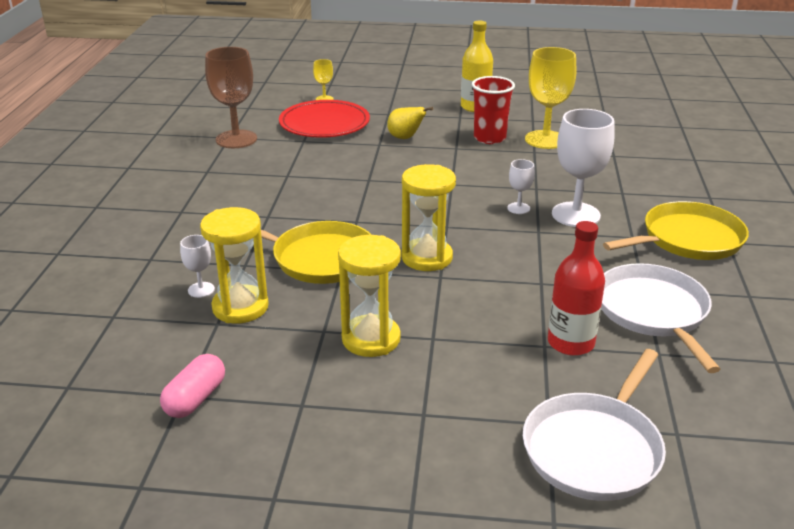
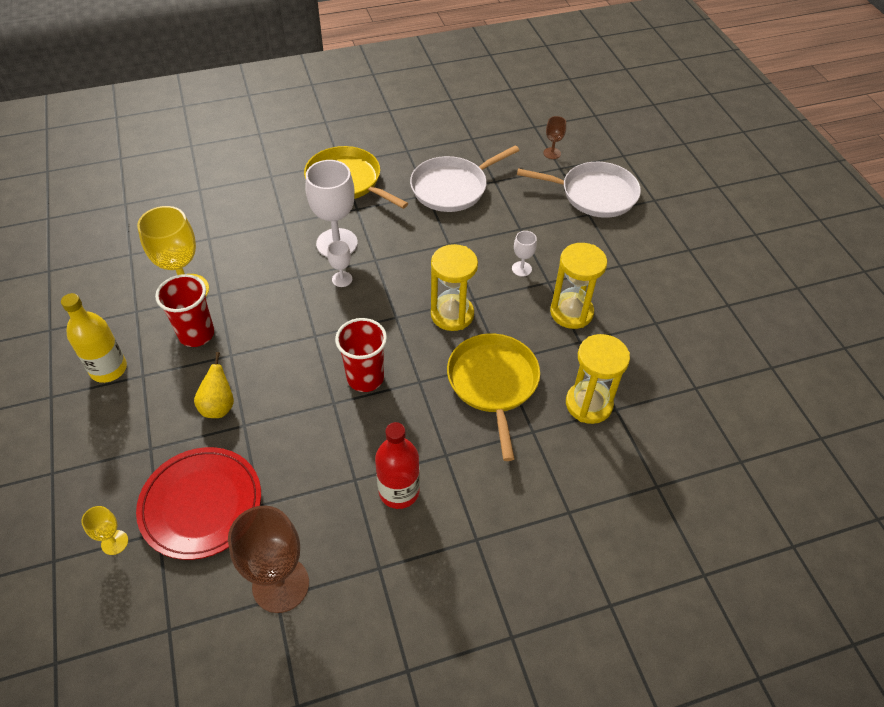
camera: 115 degrees left, 20 degrees up
pink capsule [160,354,225,418] -> none
white goblet [180,235,215,298] -> white goblet moved to [512,231,537,277]
red bottle [548,221,605,356] -> red bottle moved to [375,422,420,509]
none -> red cup [335,318,387,392]
none -> brown goblet [543,116,566,159]

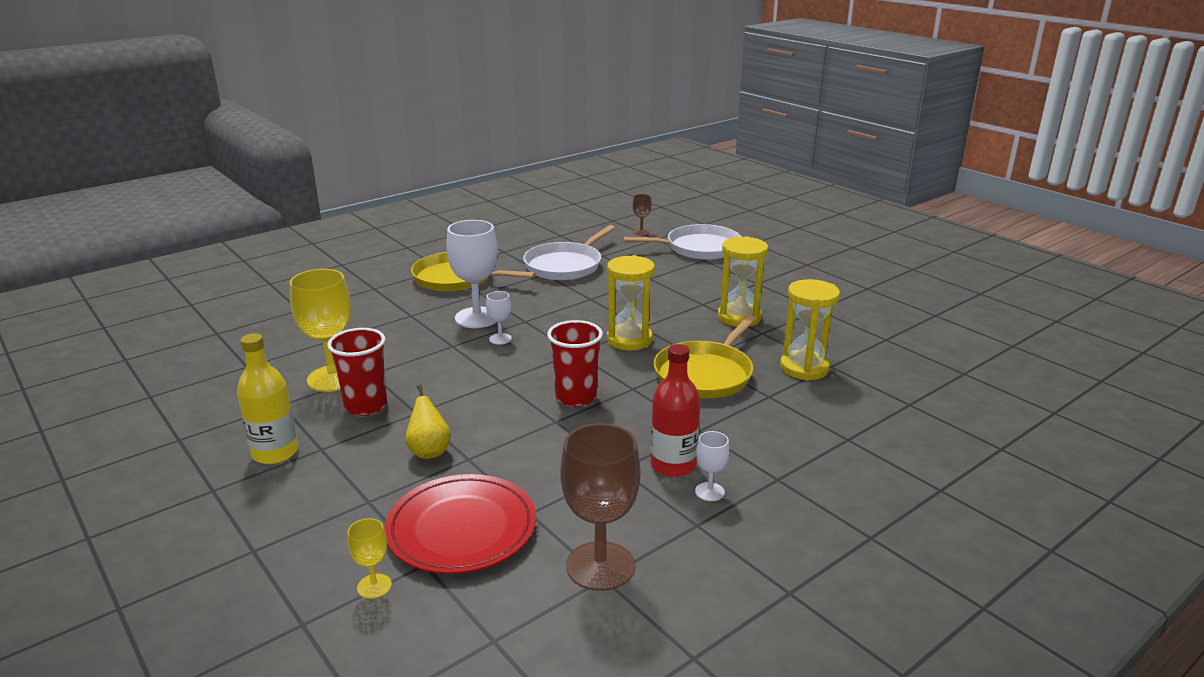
camera: 20 degrees left, 25 degrees down
yellow pan [447,334,540,461] -> yellow pan turned 120 degrees counterclockwise [653,315,756,398]
white goblet [512,231,537,277] -> white goblet moved to [695,431,730,501]

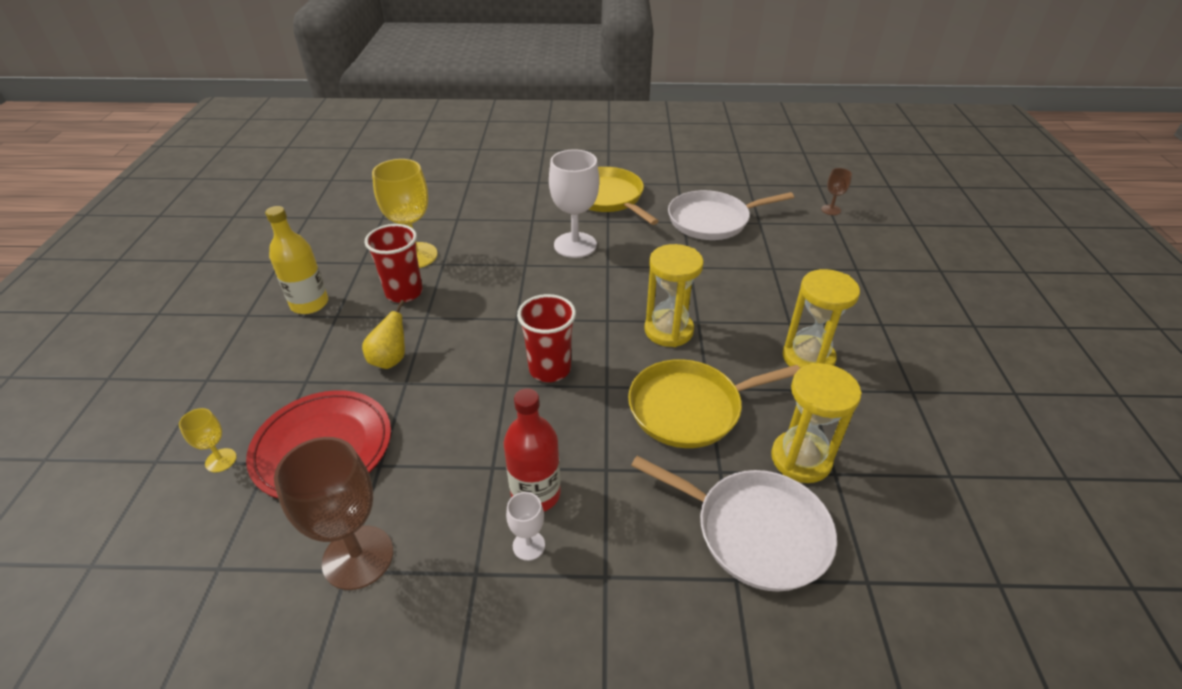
camera: 40 degrees right, 15 degrees up
white goblet [486,291,512,345] -> none
white pan [623,224,741,260] -> white pan moved to [631,456,837,592]

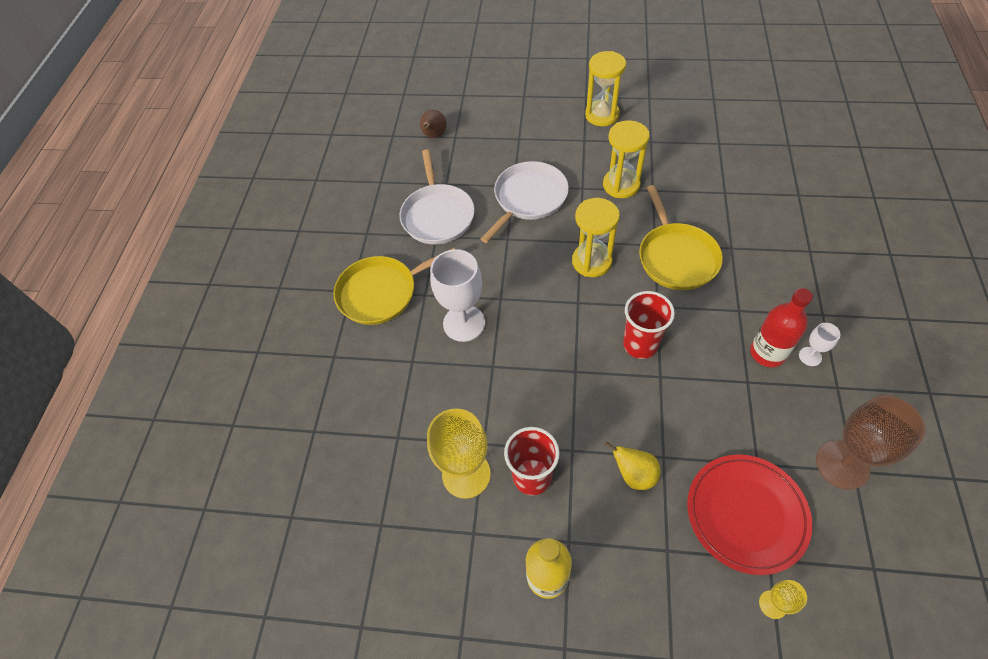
camera: 80 degrees left, 15 degrees up
white pan [631,456,837,592] -> white pan moved to [481,161,569,243]
yellow hourglass [771,363,862,483] -> yellow hourglass moved to [585,51,626,126]
brown goblet [821,168,852,215] -> brown pear [420,110,447,138]

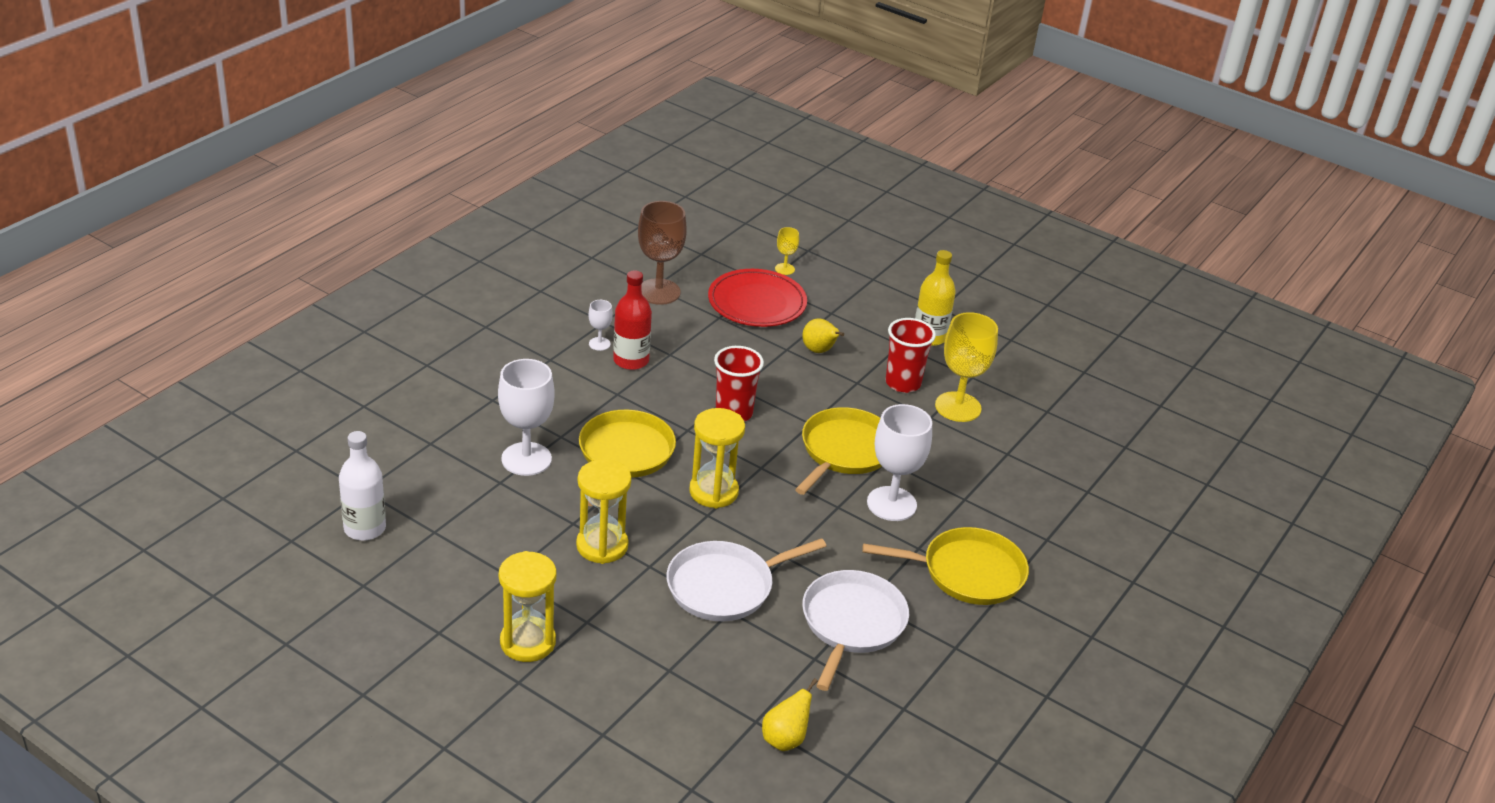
camera: 160 degrees left, 20 degrees down
brown pear [420,110,447,138] -> yellow pear [762,678,818,751]
none -> white bottle [339,431,386,541]
none -> white goblet [498,359,555,476]
none -> yellow pan [795,407,882,495]

